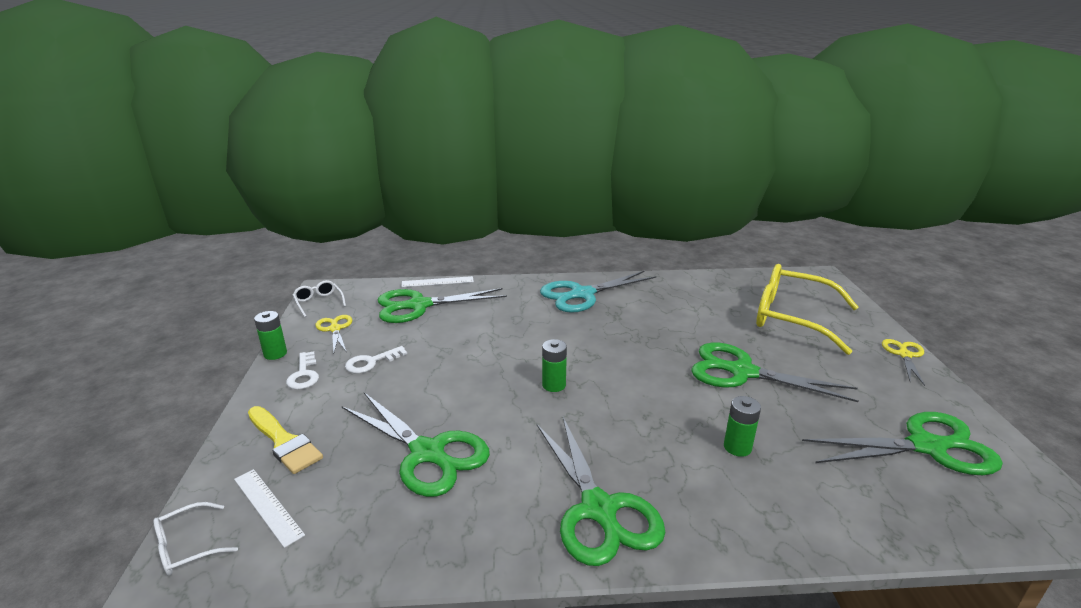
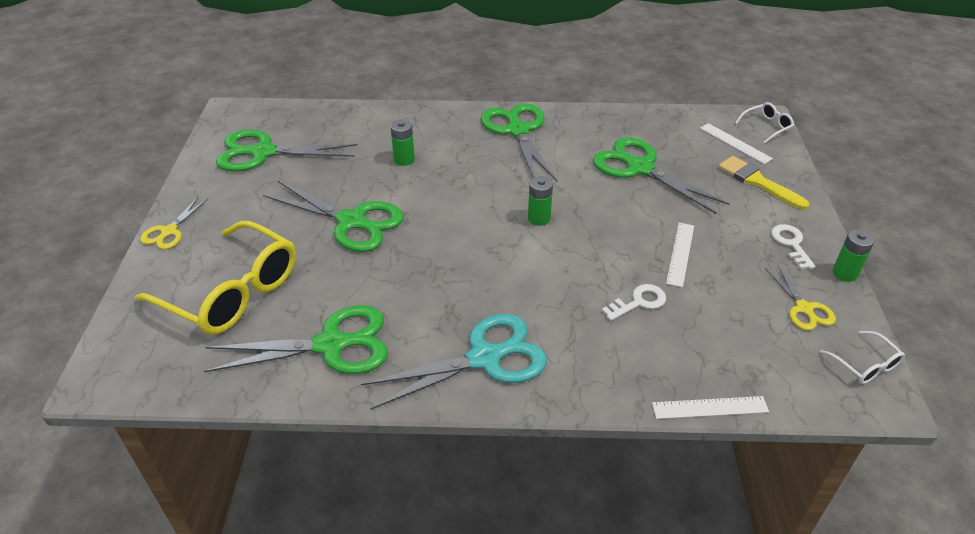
camera: 175 degrees left, 15 degrees up
white key [345,346,407,373] -> white key moved to [602,284,666,321]
green scissors [378,288,507,323] -> green scissors moved to [204,305,388,374]
none -> white ruler [666,223,694,287]

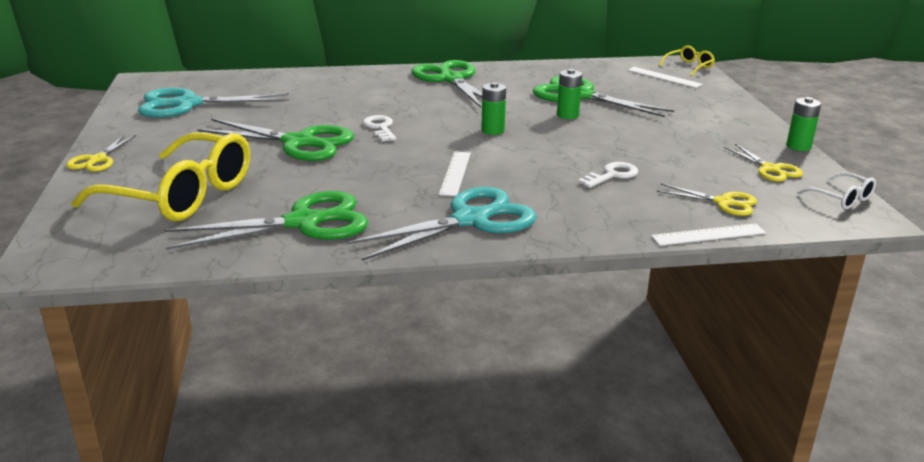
camera: 10 degrees left, 15 degrees down
green scissors [216,130,357,172] -> turquoise scissors [138,88,289,118]
green battery [390,119,415,166] -> green battery moved to [557,69,582,119]
white ruler [666,223,694,287] -> white ruler moved to [439,151,471,196]
yellow brush [718,156,809,210] -> none
white glasses [735,102,794,143] -> yellow glasses [659,46,715,76]
white key [771,224,816,269] -> white key moved to [363,115,396,141]
none -> yellow scissors [657,184,757,216]

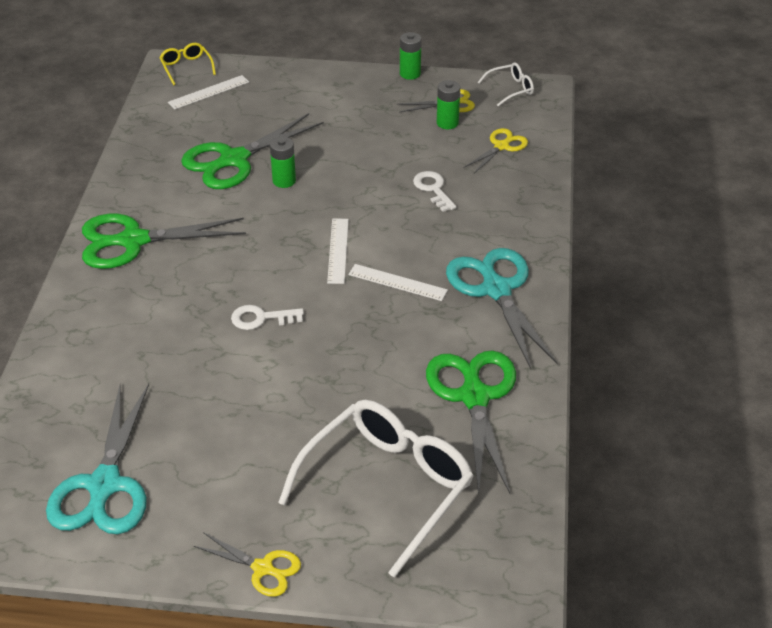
camera: 75 degrees left, 15 degrees up
yellow glasses [71,132,250,221] -> white glasses [278,399,474,578]
green scissors [197,119,354,161] -> none
green battery [481,82,506,135] -> green battery moved to [437,80,460,129]
white ruler [651,223,766,246] -> white ruler moved to [327,219,349,284]

